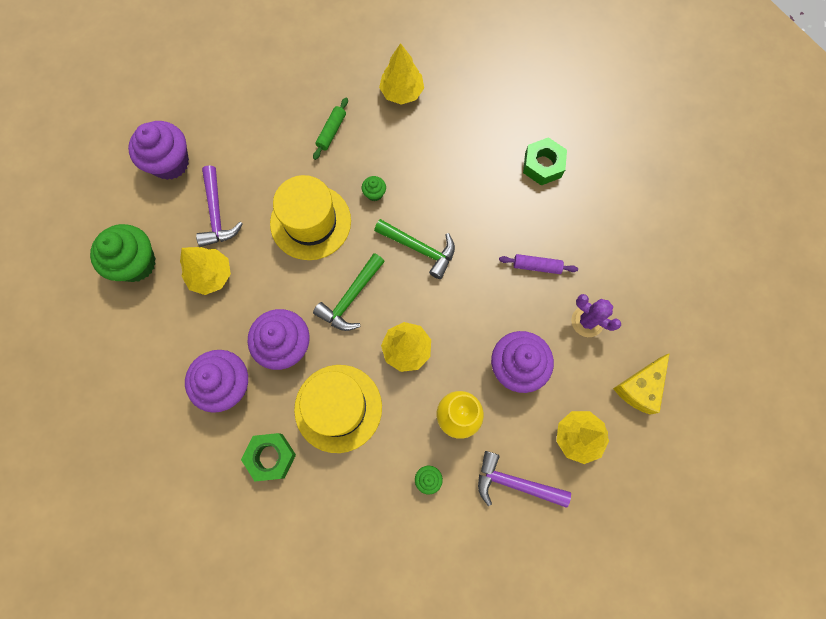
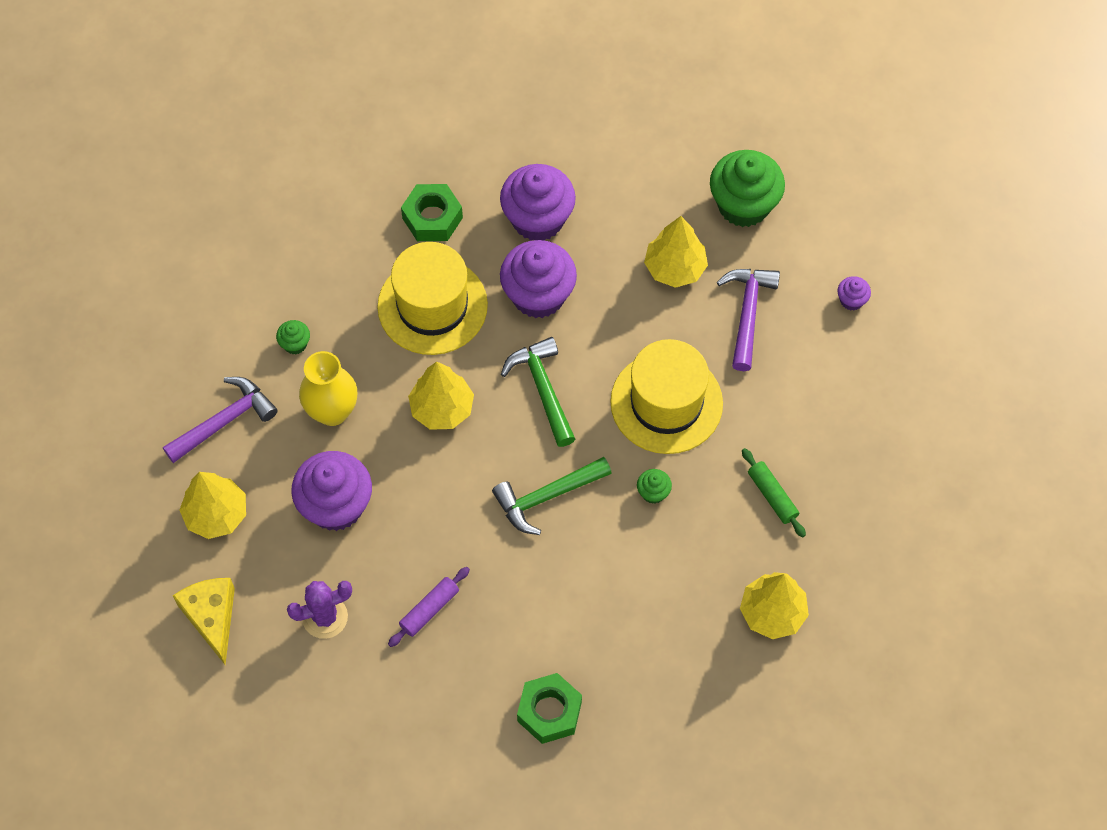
camera: 125 degrees right, 10 degrees down
purple cupcake [128,121,189,180] -> purple cupcake [837,276,871,311], size x0.44
purple hammer [196,165,243,247] -> purple hammer turned 75 degrees clockwise [717,269,780,371]

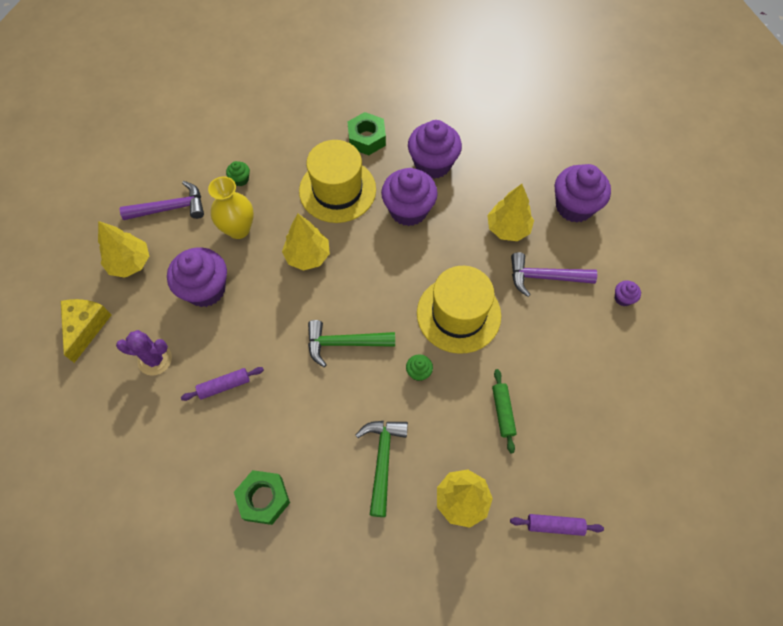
camera: 25 degrees right, 0 degrees up
green hammer [501,337,575,447] -> green hammer moved to [356,421,408,517]
green cupcake [710,150,785,227] -> purple cupcake [555,164,611,223]
purple hammer [717,269,780,371] -> purple hammer turned 120 degrees counterclockwise [511,252,597,297]
none -> purple rolling pin [510,514,604,536]

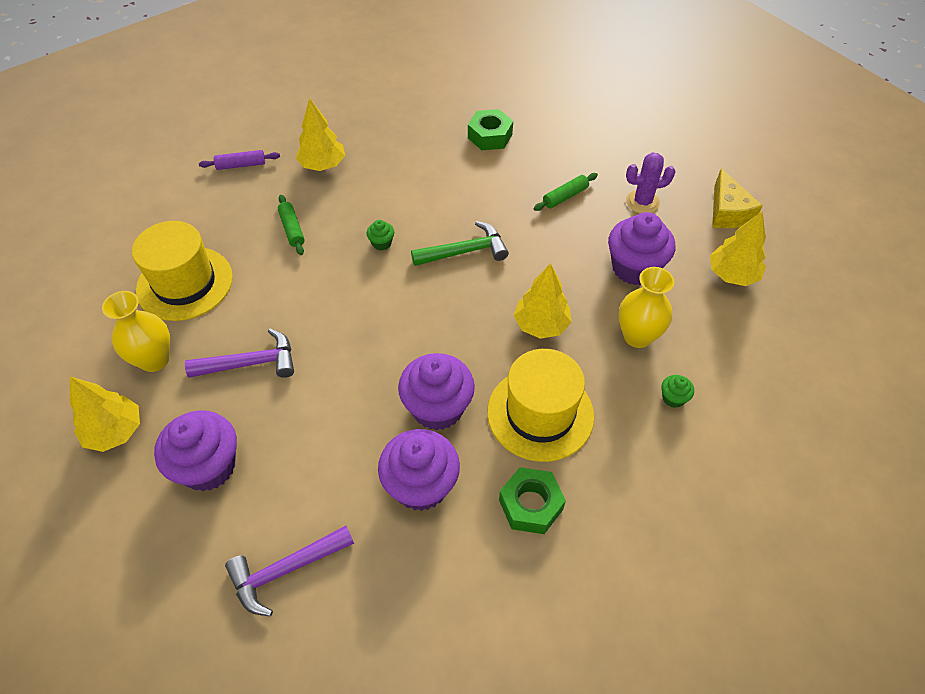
camera: 165 degrees right, 10 degrees down
purple hammer [120,181,204,220] -> purple hammer moved to [225,526,354,616]
purple rolling pin [181,367,264,401] -> green rolling pin [533,173,598,211]
green hammer [356,421,408,517] -> none
yellow hat [417,266,501,354] -> yellow hat moved to [132,221,233,321]
yellow tree [487,184,534,241] -> yellow tree moved to [70,377,140,452]
purple cupcake [615,280,641,306] -> yellow vase [102,291,170,372]

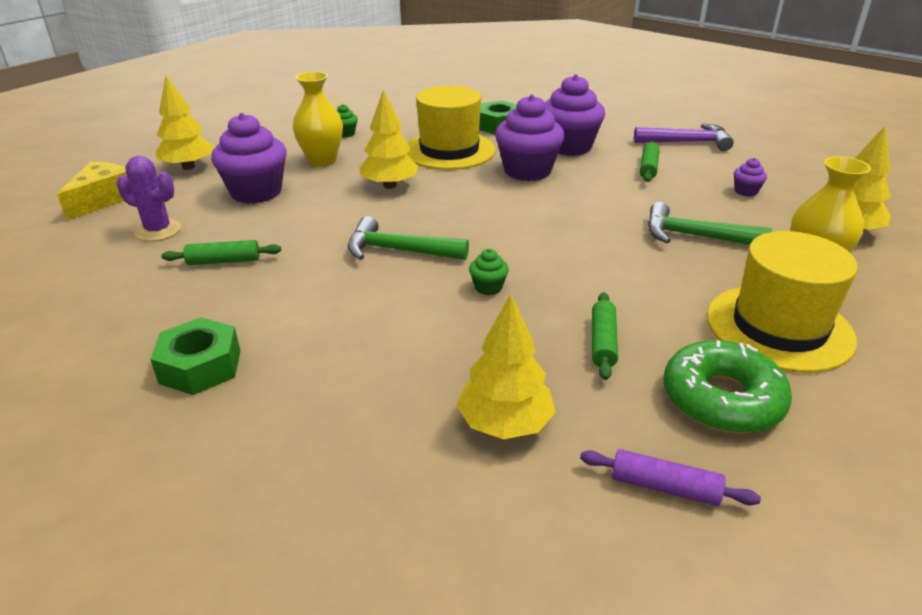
camera: 150 degrees left, 20 degrees down
purple cupcake [154,410,237,491] -> purple cupcake [734,158,767,197], size x0.44
purple hammer [185,329,294,378] -> green hammer [648,202,772,245]
none -> green rolling pin [640,141,660,182]
none -> green donut [664,340,792,433]

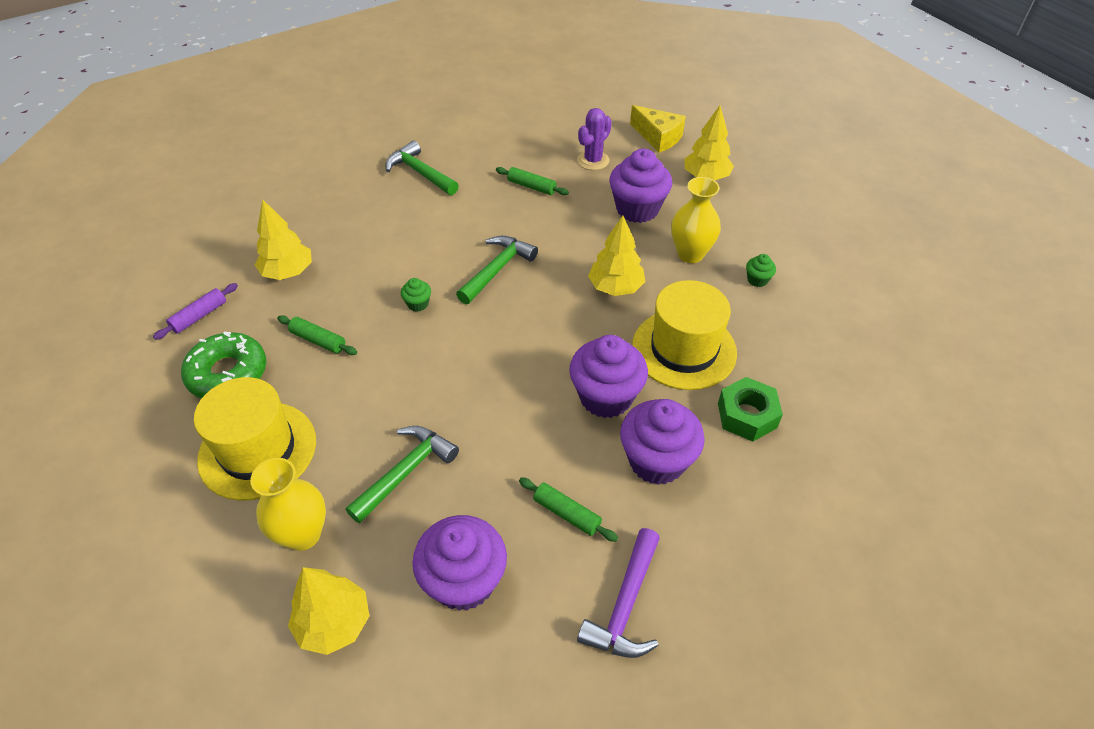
camera: 110 degrees right, 15 degrees up
green nut [150,317,240,395] -> green hammer [385,141,459,195]
green rolling pin [161,240,281,265] -> green rolling pin turned 75 degrees counterclockwise [496,167,569,195]
purple cupcake [734,158,767,197] -> purple cupcake [412,515,507,611], size x2.27

